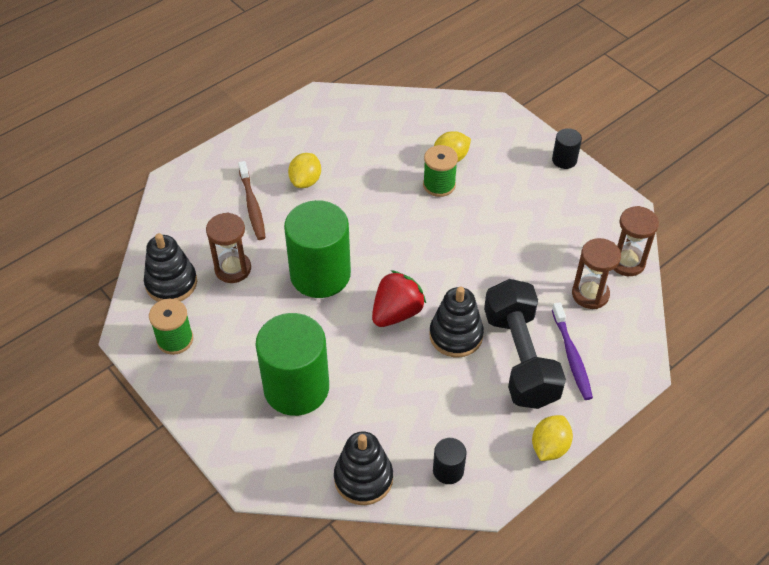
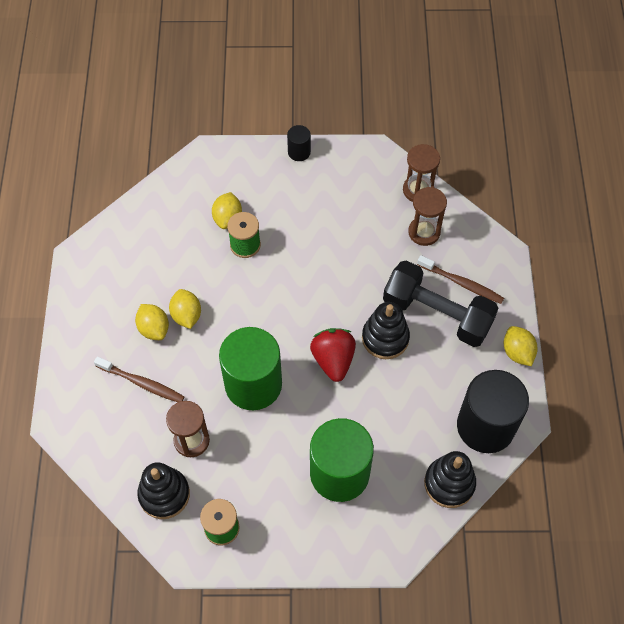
camera: 50 degrees left, 10 degrees up
black cylinder [433,438,466,484] -> black cylinder [457,370,529,453], size x2.22
purple toothbrush [552,302,593,400] -> brown toothbrush [417,255,504,304]
none -> yellow lemon [169,289,201,329]

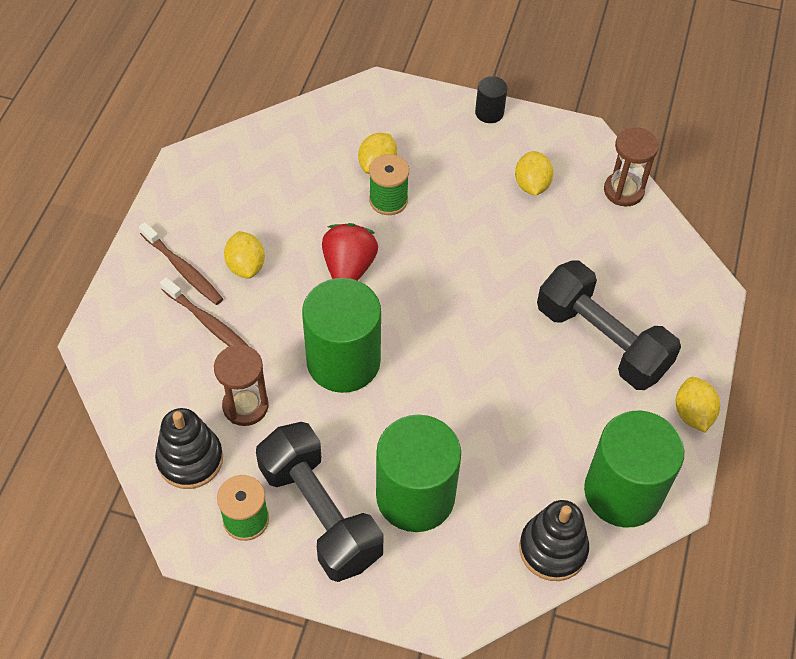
camera: 15 degrees right, 5 degrees down
yellow lemon [169,289,201,329] -> yellow lemon moved to [515,151,554,196]
red strawberry [310,328,356,382] -> red strawberry moved to [322,223,378,281]
black stacking toy [362,302,410,359] -> none
brown hourglass [408,187,447,246] -> none
brown toothbrush [417,255,504,304] -> brown toothbrush moved to [139,222,223,305]
black cylinder [457,370,529,453] -> green cylinder [584,411,684,528]
none -> black dumbbell [256,422,384,582]

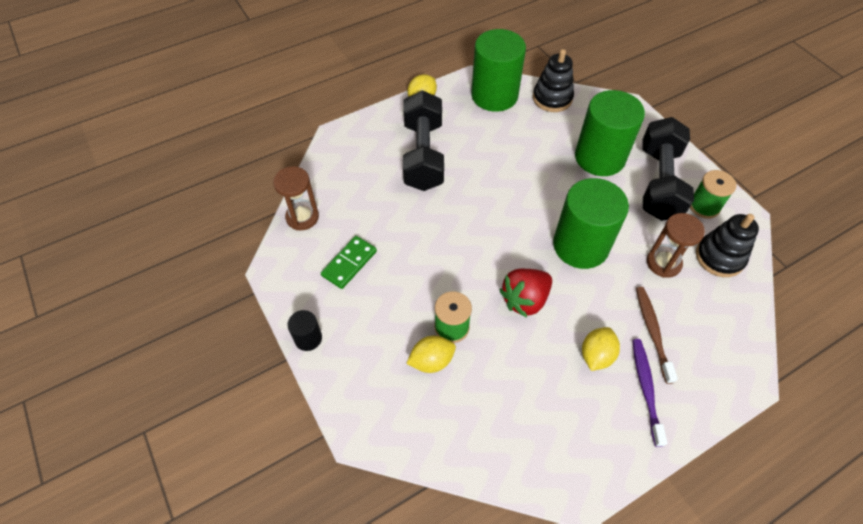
camera: 135 degrees left, 0 degrees up
brown toothbrush [139,222,223,305] -> purple toothbrush [632,339,667,447]
yellow lemon [515,151,554,196] -> green domino [321,236,377,289]

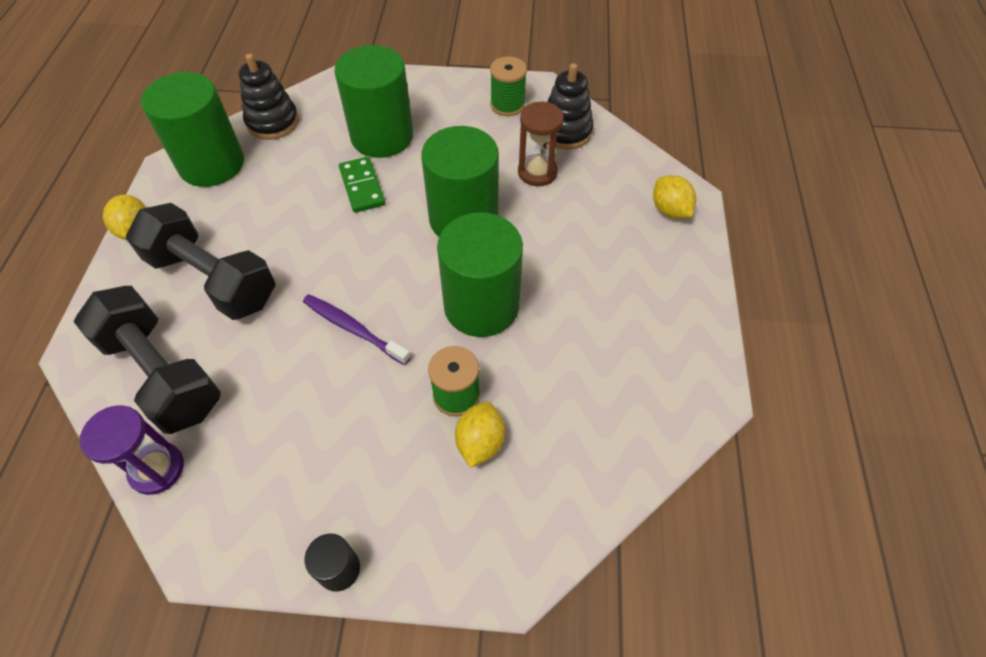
camera: 55 degrees left, 0 degrees up
brown hourglass [273,166,319,230] -> purple hourglass [79,405,184,495]
green domino [321,236,377,289] -> green domino moved to [339,157,385,213]
red strawberry [499,269,552,318] -> green cylinder [437,212,523,337]
yellow lemon [582,327,620,371] -> yellow lemon moved to [653,175,696,219]
purple toothbrush [632,339,667,447] -> purple toothbrush moved to [303,294,411,365]
brown toothbrush [636,287,678,384] -> none
black dumbbell [642,117,694,221] -> black dumbbell moved to [73,286,221,434]

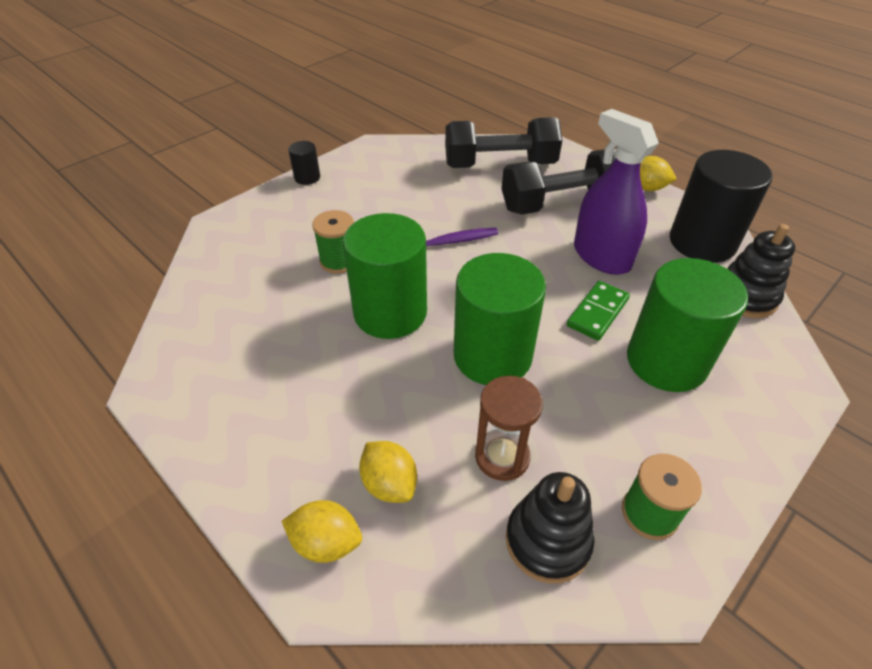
camera: 130 degrees right, 10 degrees down
purple hourglass [79,405,184,495] -> none
green cylinder [141,72,244,187] -> black cylinder [670,150,772,263]
green domino [339,157,385,213] -> green domino turned 75 degrees counterclockwise [567,281,630,341]
yellow lemon [455,402,505,468] -> yellow lemon moved to [359,441,417,503]
none -> purple spray bottle [574,109,659,275]

